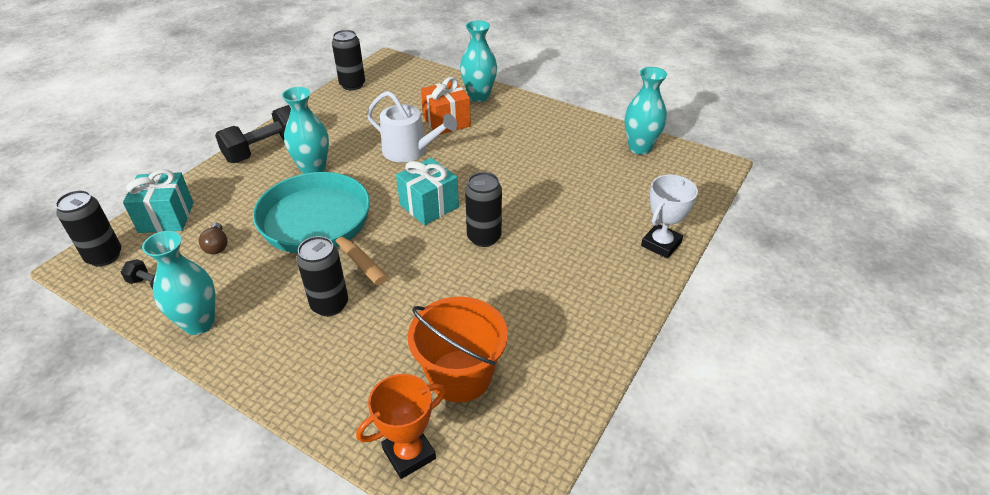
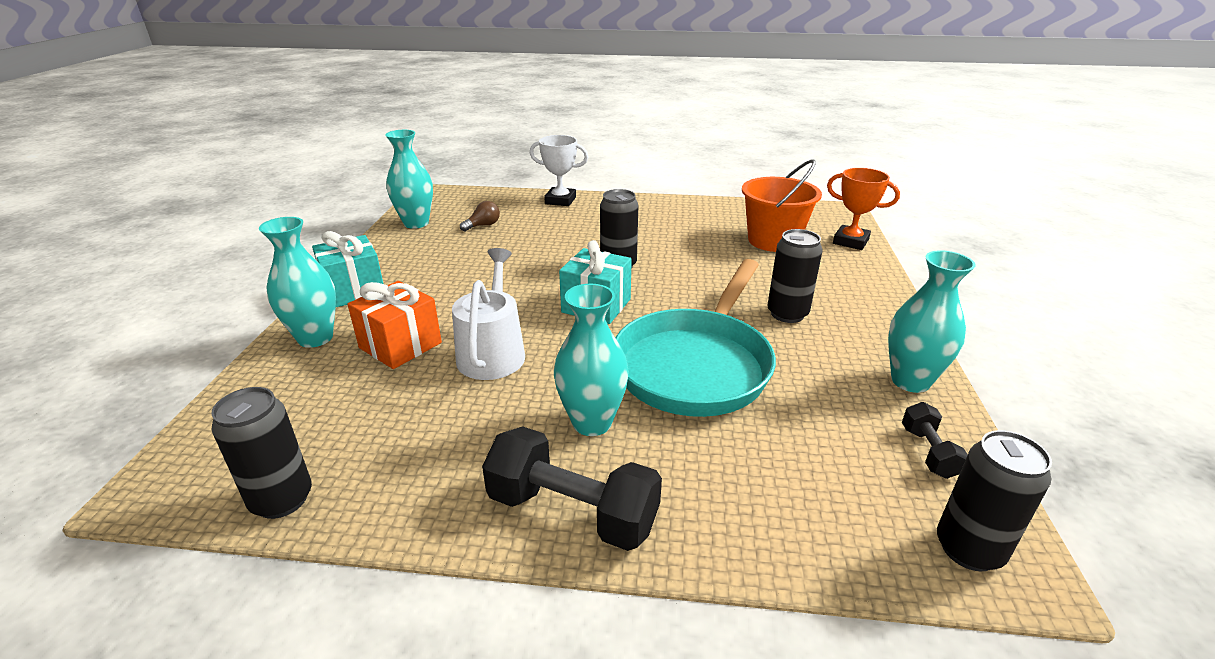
camera: 115 degrees left, 10 degrees down
turquoise gift [123,170,194,233] -> turquoise gift moved to [312,231,383,307]
brown light bulb [199,223,228,254] -> brown light bulb moved to [460,201,500,231]

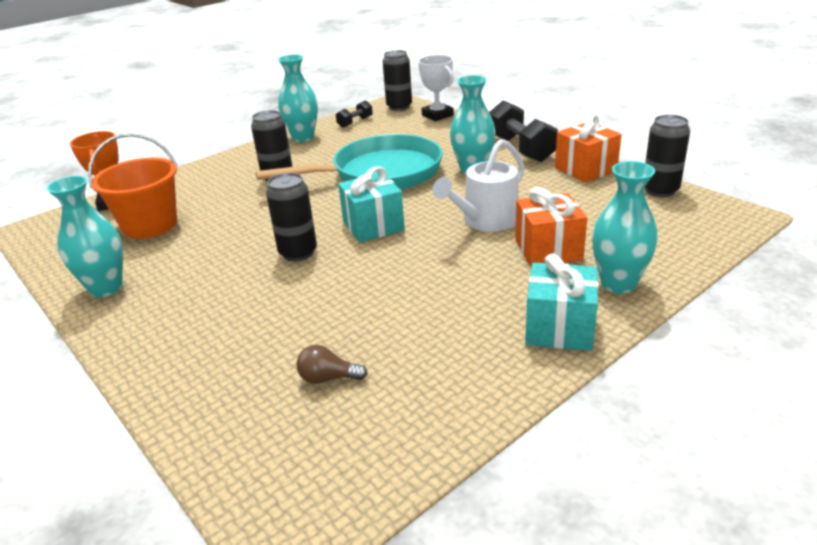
camera: 135 degrees left, 0 degrees up
turquoise vase [385,130,433,229] -> turquoise vase moved to [46,176,123,297]
white trophy [530,135,588,206] -> white trophy moved to [418,55,454,121]
none -> orange gift [555,114,622,183]

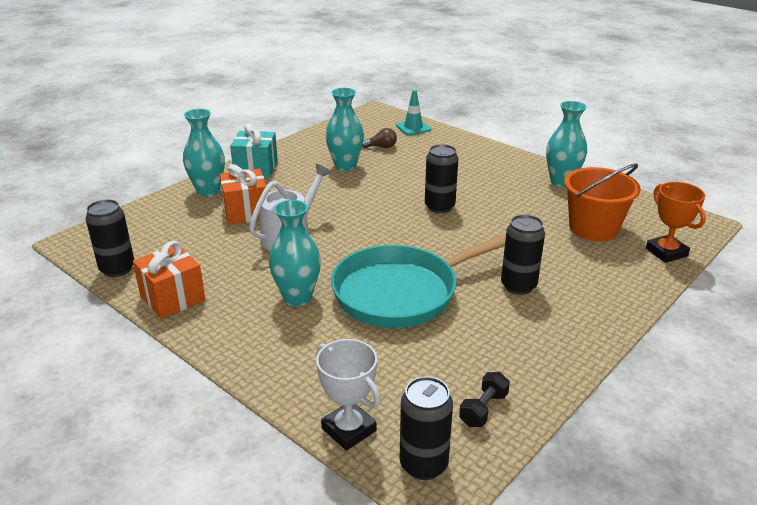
camera: 170 degrees right, 0 degrees up
turquoise vase [278,54,318,142] -> turquoise vase moved to [326,88,364,171]
turquoise gift [338,166,405,243] -> none
black dumbbell [489,100,558,162] -> none
none -> turquoise traffic cone [396,90,431,135]

